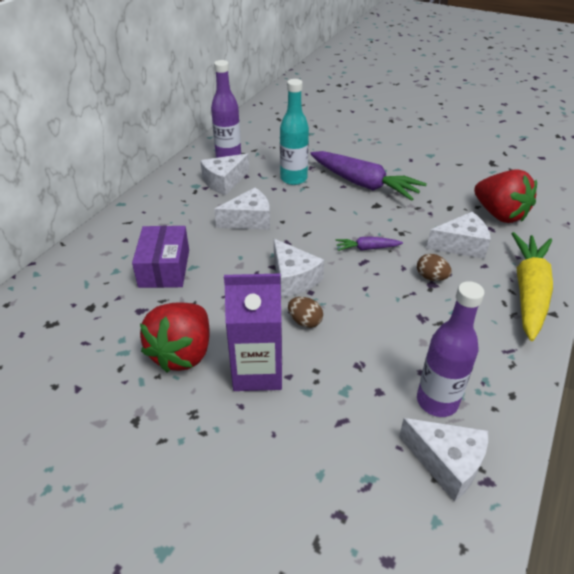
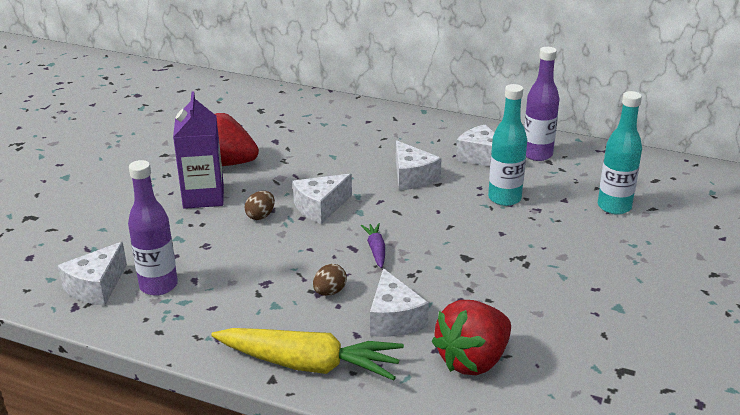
camera: 85 degrees right, 10 degrees down
purple box [132,226,189,288] -> none
purple carrot [310,151,427,201] -> none
none -> turquoise bottle [598,91,642,215]

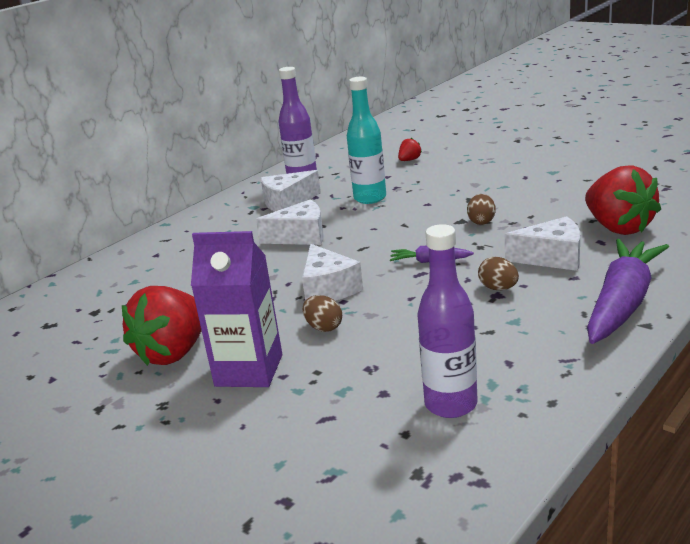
camera: 70 degrees left, 5 degrees down
white cheese [58,242,127,306] -> none
yellow carrot [211,328,404,380] -> purple carrot [587,239,669,344]
turquoise bottle [598,91,642,215] -> red strawberry [398,138,422,161]
none -> brown egg [467,194,496,225]

